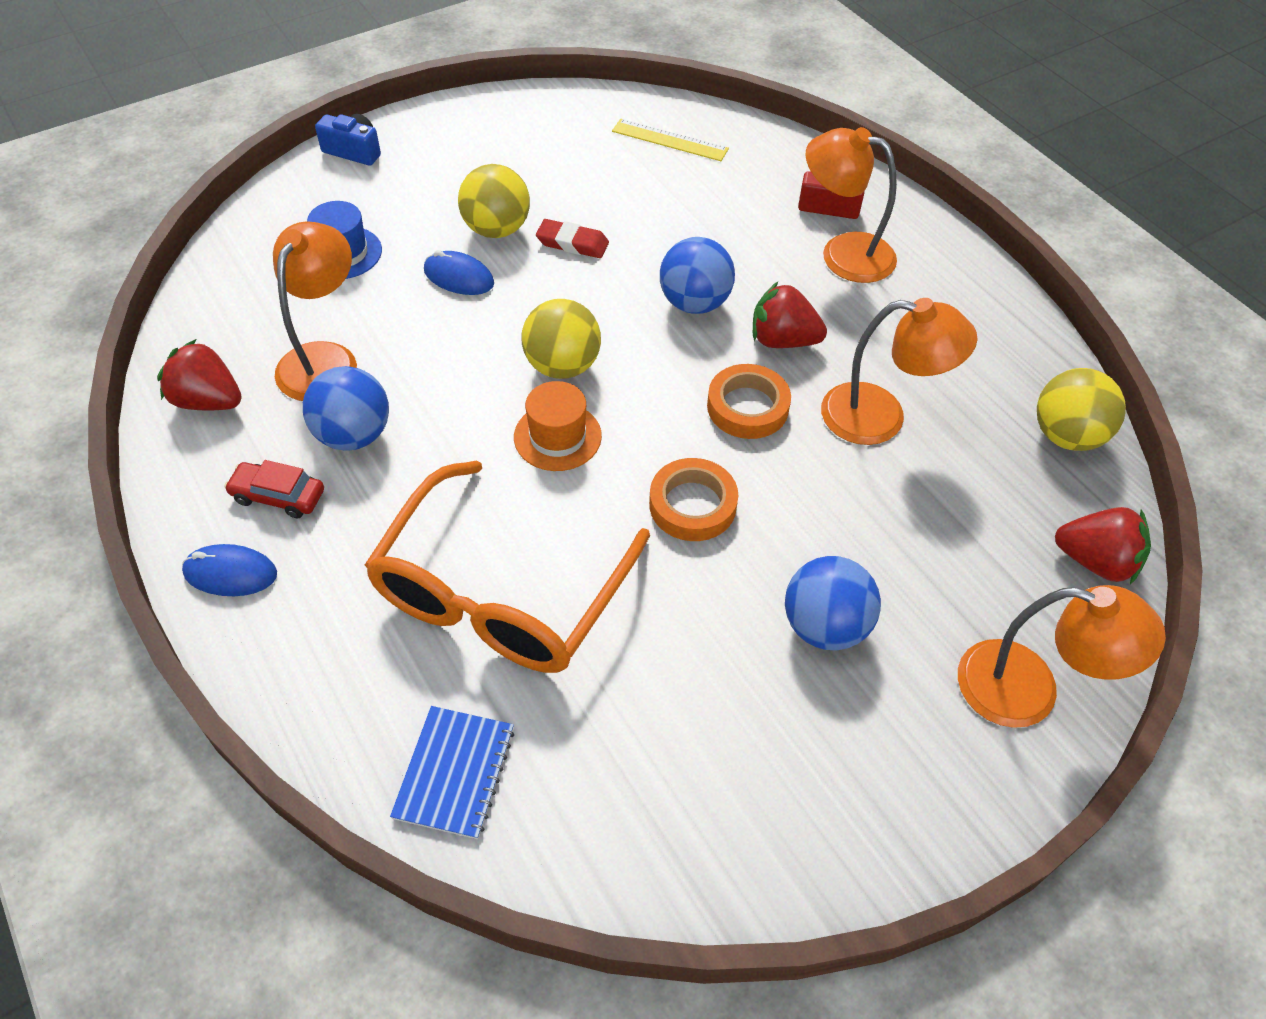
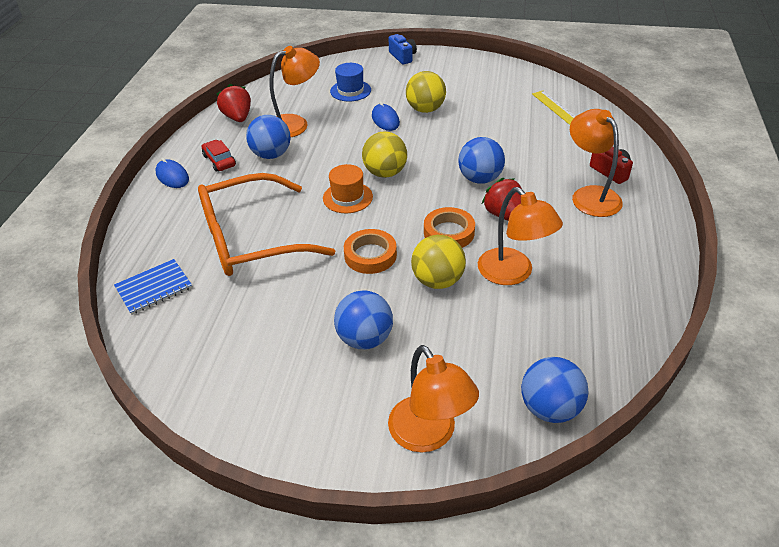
camera: 45 degrees right, 10 degrees down
red eraser [536,219,609,258] -> none
yellow ball [1037,368,1126,451] -> yellow ball moved to [411,235,466,289]
red strawberry [1055,507,1151,584] -> blue ball [521,357,588,423]

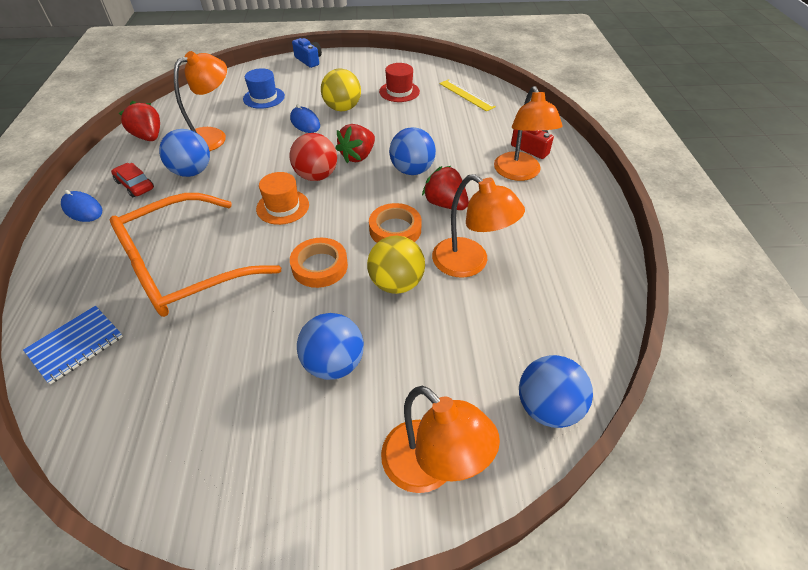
camera: 15 degrees left, 5 degrees up
yellow ball [362,132,407,178] -> red ball [290,133,337,181]
orange lamp [570,109,623,217] -> orange lamp turned 150 degrees counterclockwise [494,86,563,181]
none -> red strawberry [335,124,375,163]
none -> red hat [379,63,420,102]

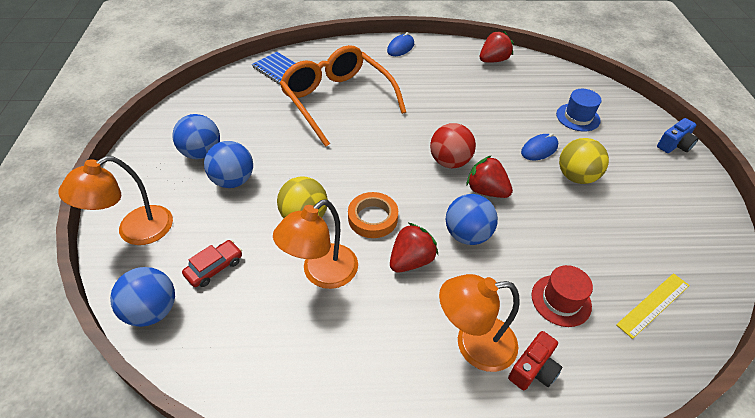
camera: 90 degrees right, 0 degrees up
red car [111,163,154,197] -> red car moved to [182,240,242,287]
blue ball [159,129,210,177] -> blue ball moved to [173,114,220,159]
orange lamp [174,51,227,151] -> none
orange hat [256,172,309,225] -> none
orange tape [290,238,348,288] -> none
red hat [379,63,420,102] -> red hat moved to [531,265,593,327]

